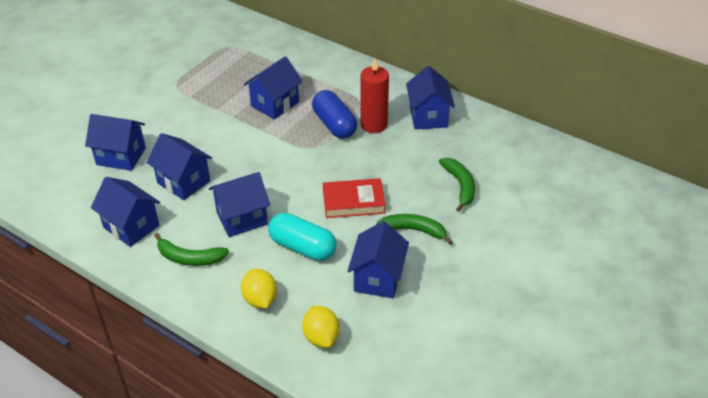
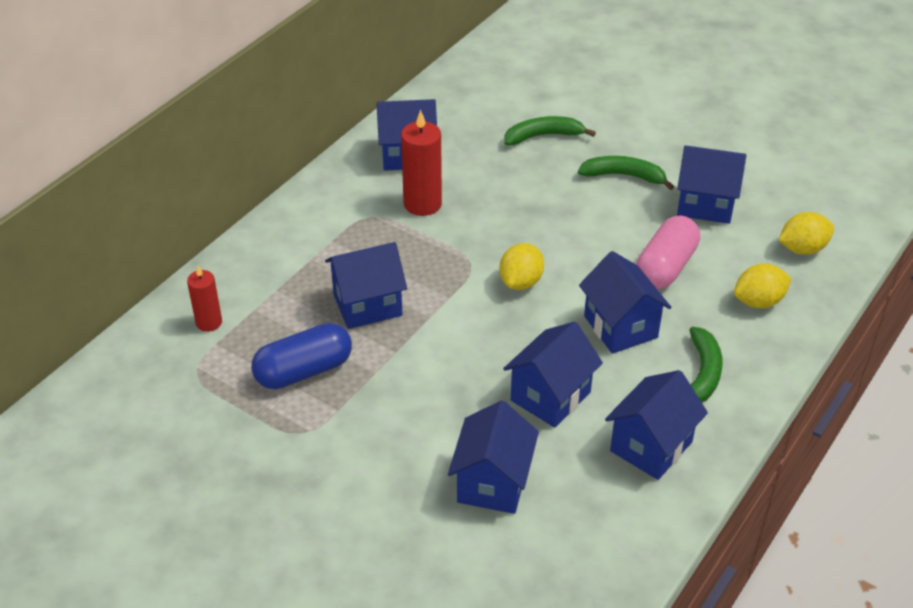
camera: 90 degrees left, 0 degrees up
blue house [244,56,303,120] -> blue house turned 60 degrees counterclockwise [325,242,407,329]
turquoise capsule [268,213,337,261] -> pink capsule [636,216,700,290]
blue capsule [312,90,357,139] -> blue capsule moved to [251,323,352,389]
red book [323,178,386,218] -> none
green banana [376,214,453,245] -> green banana turned 90 degrees clockwise [578,156,674,190]
none -> red candle [187,266,222,332]
none -> yellow lemon [499,243,544,290]

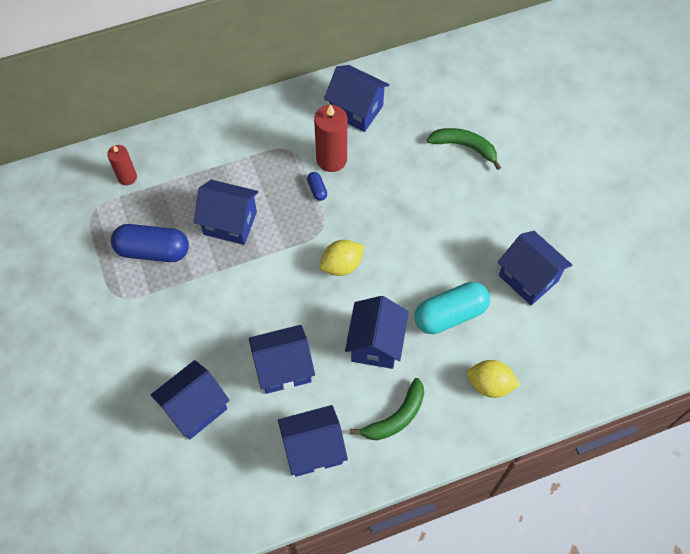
camera: 35 degrees right, 20 degrees up
green banana [578,156,674,190] -> none
pink capsule [636,216,700,290] -> turquoise capsule [414,282,490,334]
yellow lemon [779,212,834,255] -> none
none -> blue capsule [307,172,327,201]

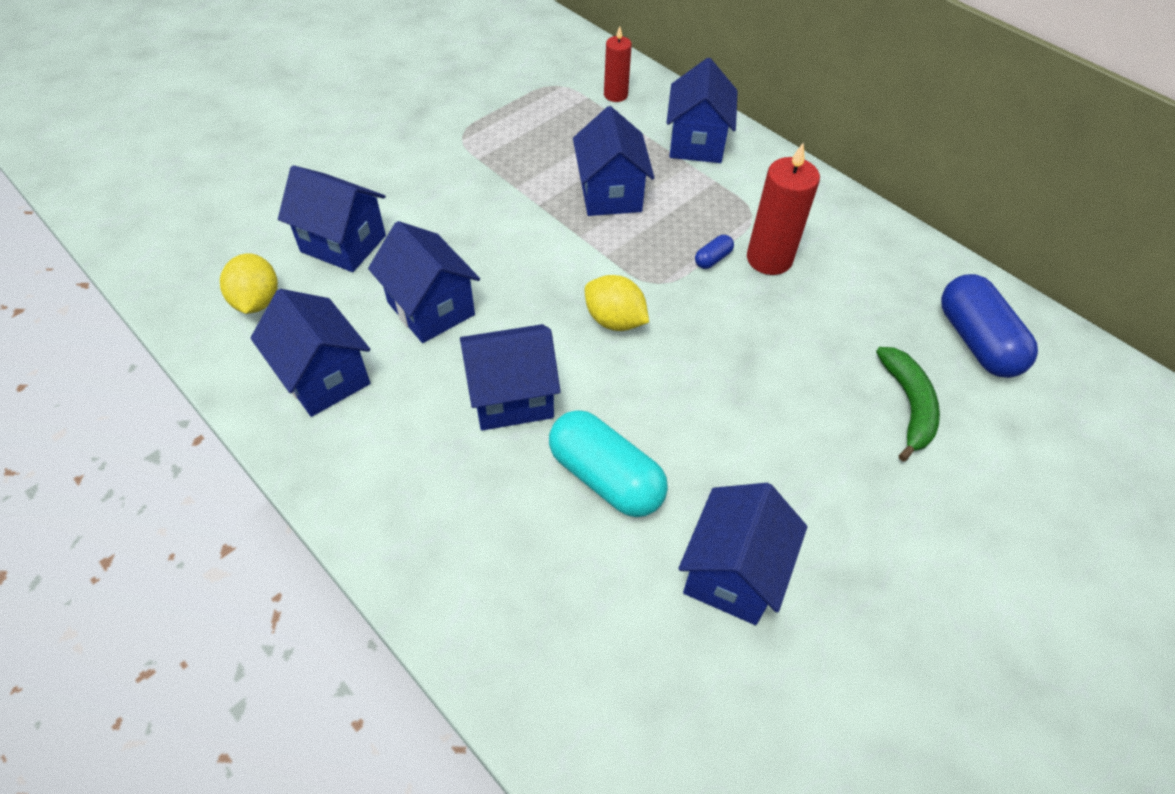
camera: 65 degrees right, 10 degrees down
blue capsule [111,224,189,262] -> blue capsule moved to [941,274,1038,378]
blue house [324,65,389,132] -> blue house moved to [666,58,738,163]
green banana [350,378,424,440] -> none
yellow lemon [467,360,520,398] -> yellow lemon moved to [220,253,278,314]

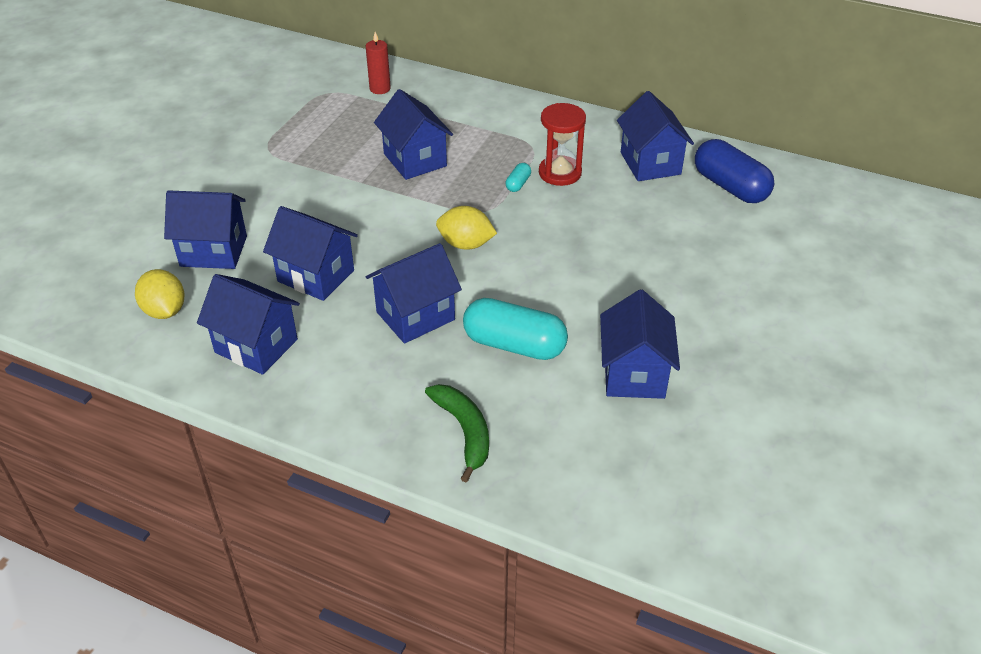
camera: 20 degrees left, 10 degrees down
blue house [666,58,738,163] -> blue house moved to [617,91,694,181]
blue capsule [695,235,734,269] -> turquoise capsule [505,163,531,192]
red candle [747,143,820,275] -> red hourglass [539,103,586,186]
green banana [876,347,940,461] -> green banana moved to [425,384,489,482]

